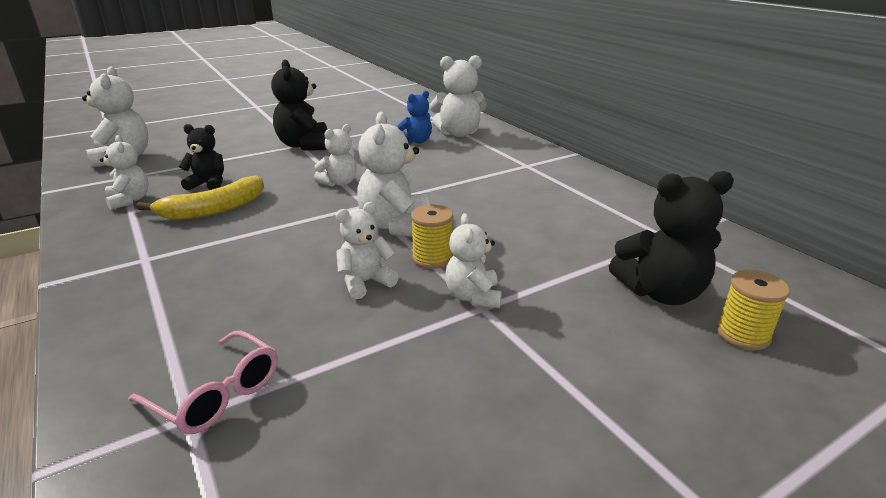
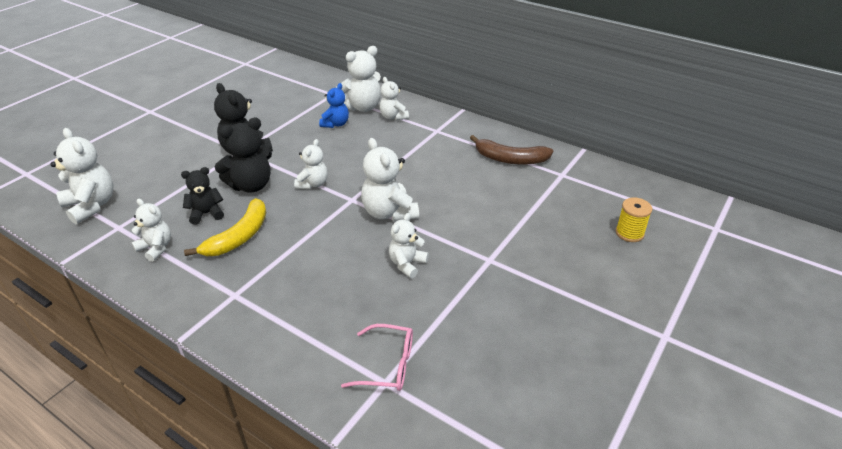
camera: 25 degrees left, 10 degrees up
yellow spool [411,205,453,269] -> none
white teddy bear [445,213,502,308] -> white teddy bear moved to [379,77,409,120]
black teddy bear [609,171,734,305] -> black teddy bear moved to [215,117,272,193]
none -> brown banana [470,135,553,165]

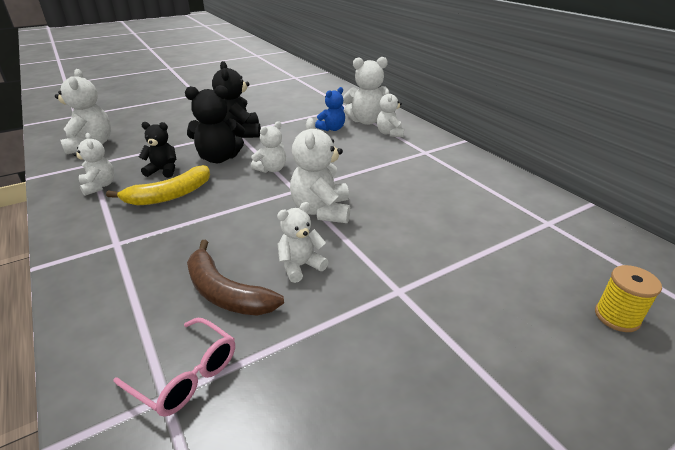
camera: 25 degrees right, 5 degrees down
brown banana [470,135,553,165] -> brown banana moved to [187,240,284,316]

